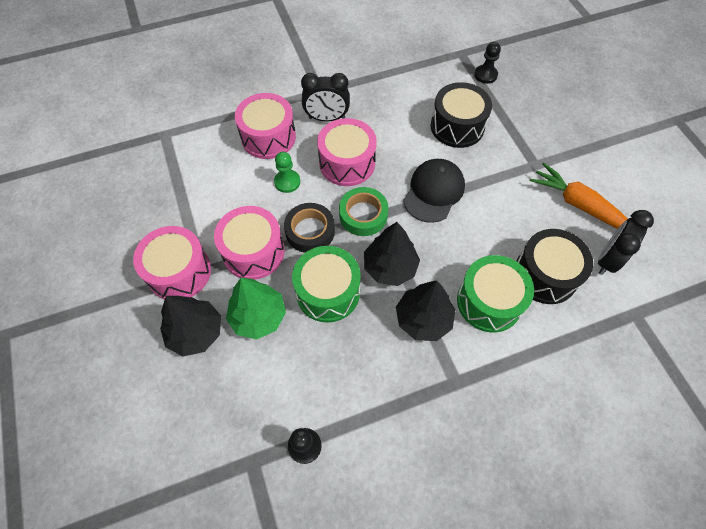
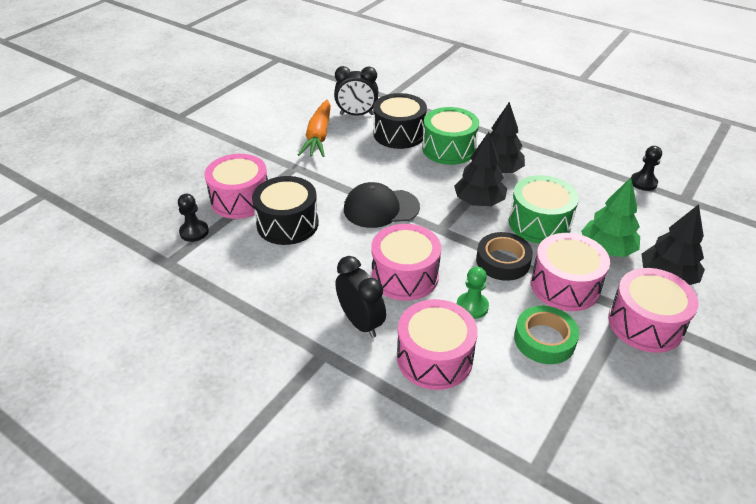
camera: 125 degrees left, 20 degrees down
green tape [339,187,389,236] -> green tape moved to [514,306,579,364]
none -> pink drum [204,154,268,219]

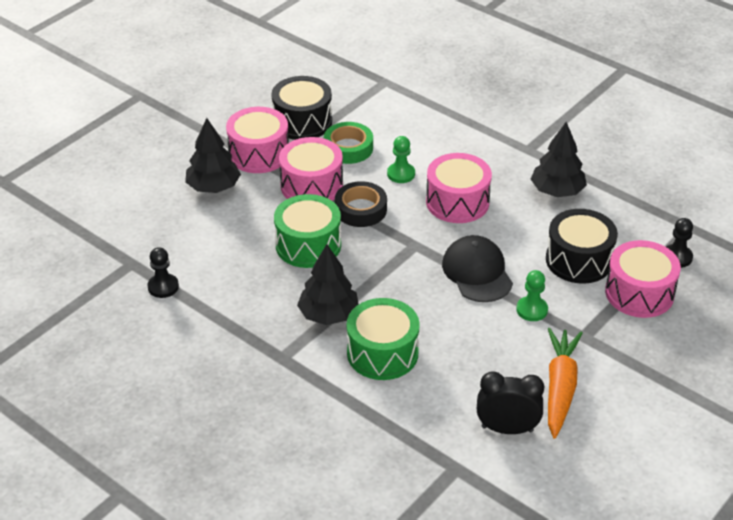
camera: 175 degrees left, 0 degrees up
black clock [335,256,386,338] -> none
black cap [344,182,420,228] -> black cap turned 105 degrees counterclockwise [442,235,513,302]
black drum [373,93,427,149] -> black drum moved to [271,76,332,140]
pink drum [397,299,478,390] -> none
black tree [454,132,507,206] -> black tree moved to [531,122,587,197]
green tree [581,177,640,257] -> none
none -> green pawn [516,270,548,321]

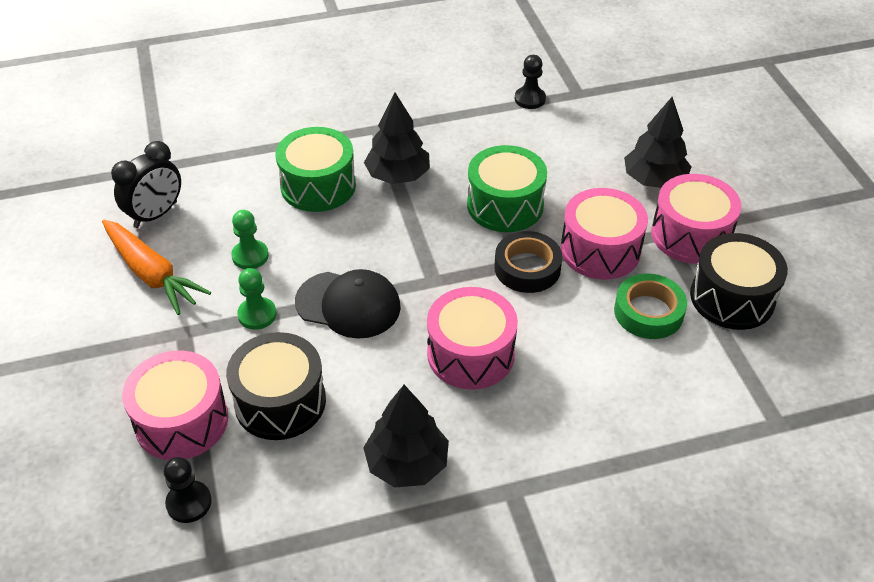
camera: 125 degrees right, 5 degrees up
green pawn [387,136,415,183] -> green pawn moved to [231,210,269,269]

